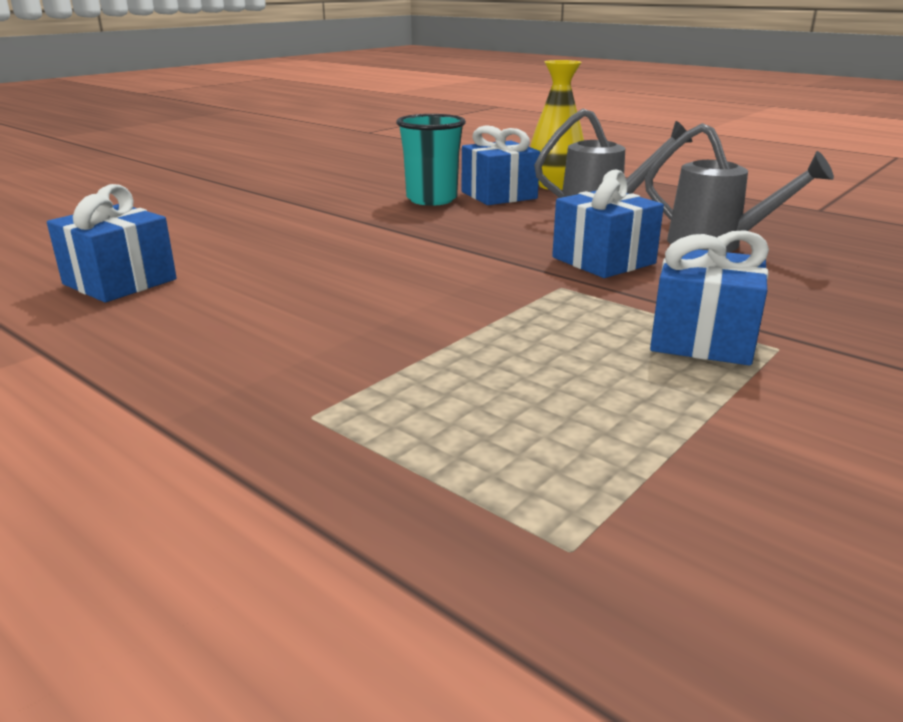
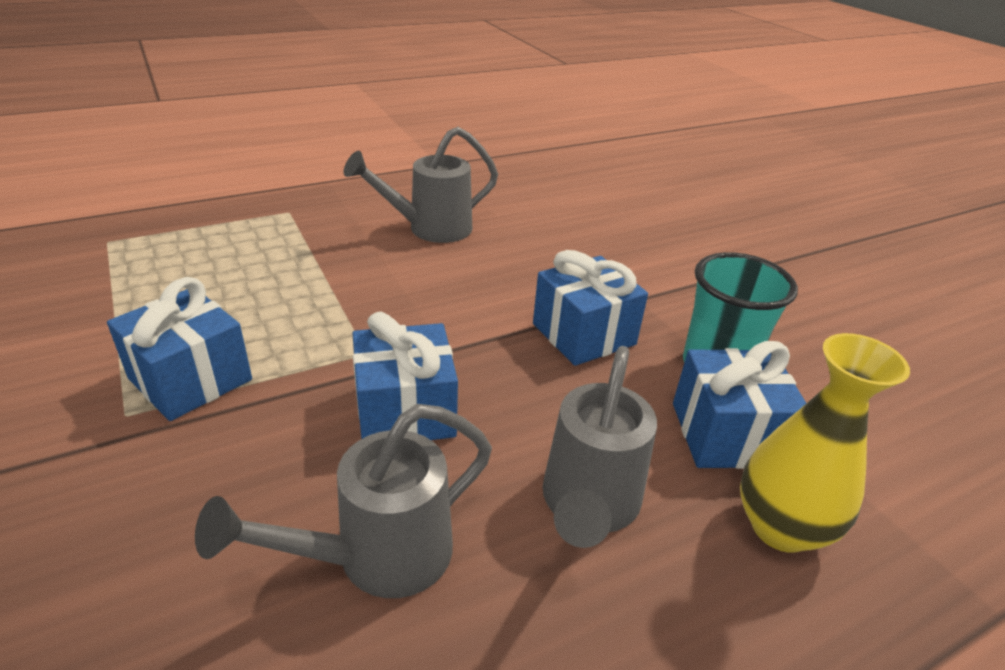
camera: 110 degrees right, 10 degrees up
blue gift [47,184,177,302] -> blue gift moved to [533,250,648,366]
none -> grey watering can [344,127,498,243]

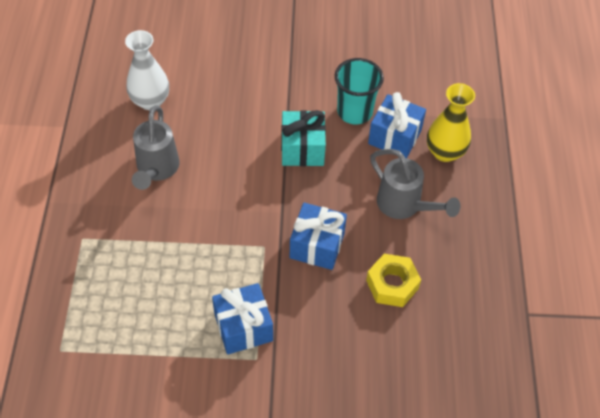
camera: 60 degrees left, 20 degrees up
grey watering can [195,404,492,598] -> yellow nut [366,254,421,307]
blue gift [533,250,648,366] -> turquoise gift [281,110,326,166]
none -> white vase [125,30,169,110]

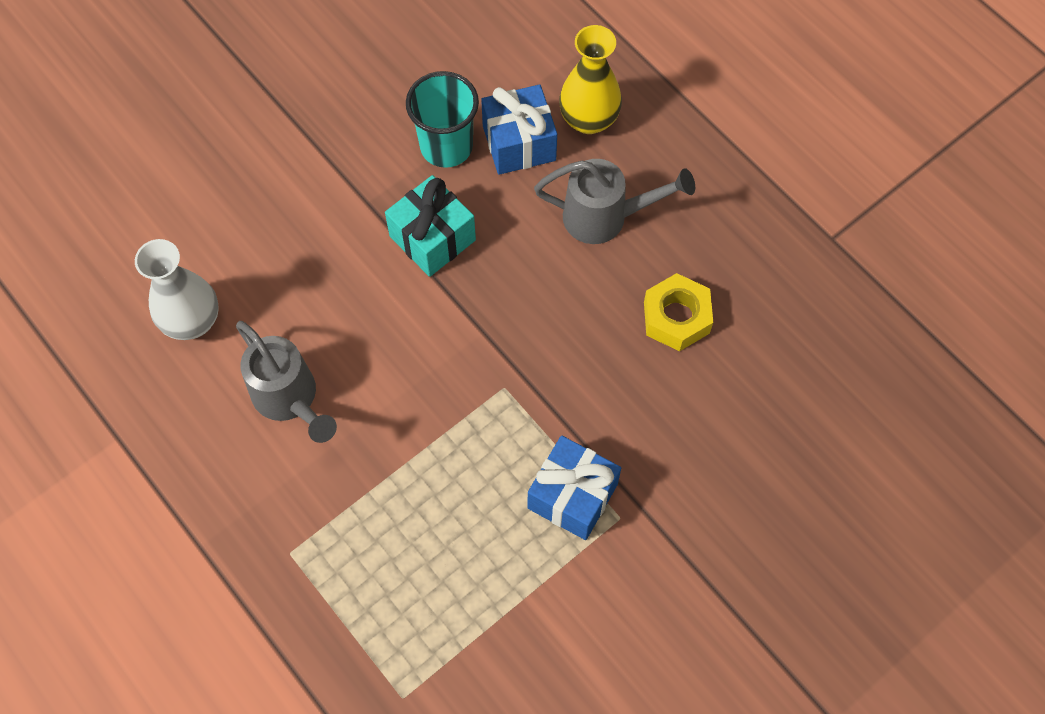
camera: 40 degrees left, 10 degrees up
blue gift [289,203,347,270] -> none

